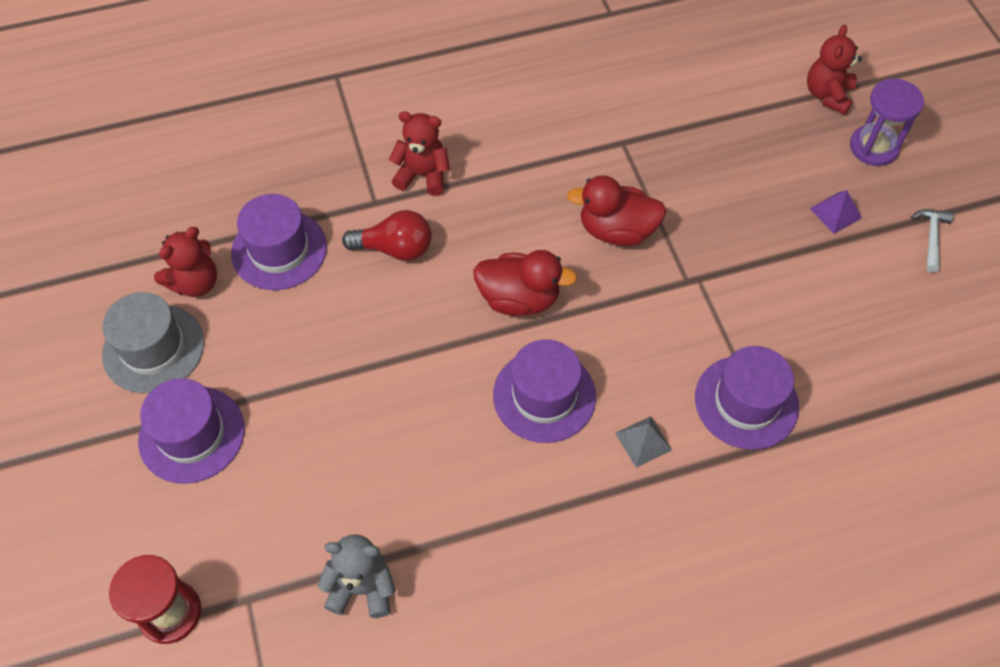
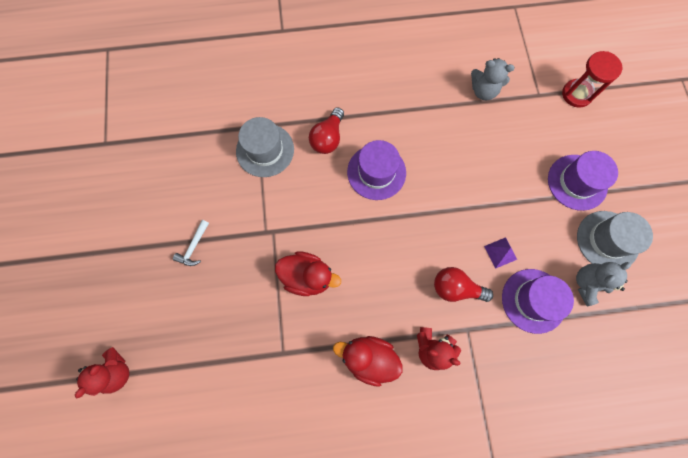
camera: 170 degrees left, 15 degrees up
red teddy bear [154,227,217,297] -> grey teddy bear [576,262,631,306]
red duck [473,250,577,316] -> red duck moved to [333,336,403,387]
grey pyramid [615,416,672,468] -> red light bulb [309,107,344,154]
purple hat [695,346,799,450] -> grey hat [236,117,294,177]
purple pyramid [810,190,862,234] -> purple pyramid moved to [484,237,517,269]
purple hourglass [850,78,924,166] -> none
white hammer [911,209,954,272] -> white hammer moved to [173,220,209,266]

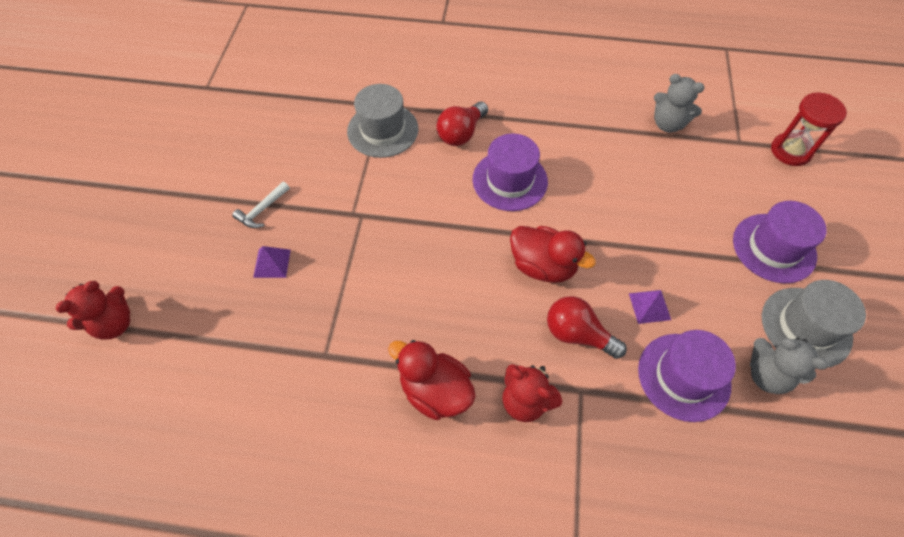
camera: 15 degrees right, 15 degrees down
red duck [275,251,341,296] -> red duck moved to [510,226,596,283]
grey teddy bear [576,262,631,306] -> grey teddy bear turned 120 degrees counterclockwise [750,338,828,394]
none -> purple pyramid [253,246,291,278]

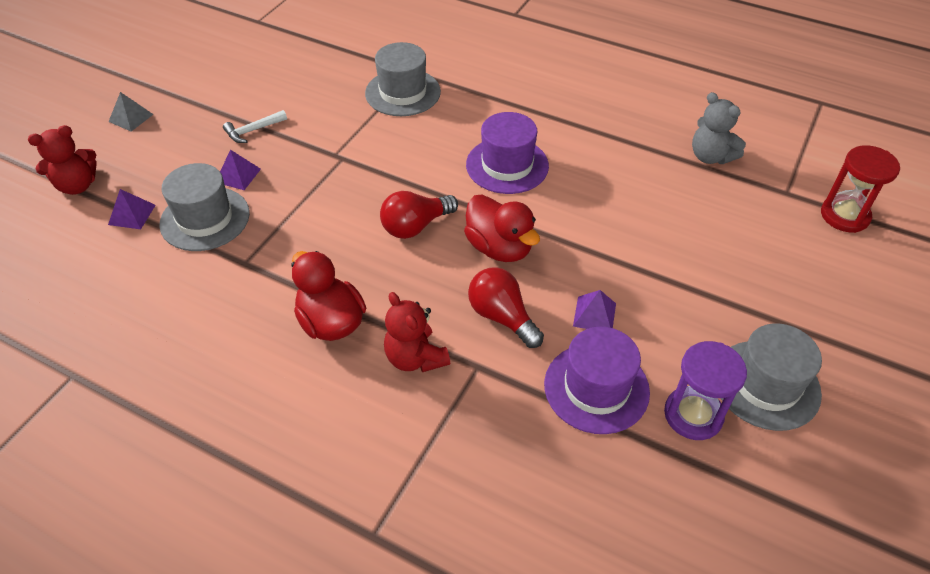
camera: 20 degrees right, 10 degrees down
red light bulb [436,101,488,146] -> red light bulb moved to [380,191,458,239]
purple hat [733,201,827,283] -> none
grey teddy bear [750,338,828,394] -> purple hourglass [664,341,747,440]
none -> grey pyramid [108,92,154,131]
none -> purple pyramid [108,189,155,229]
none -> grey hat [159,163,250,251]

